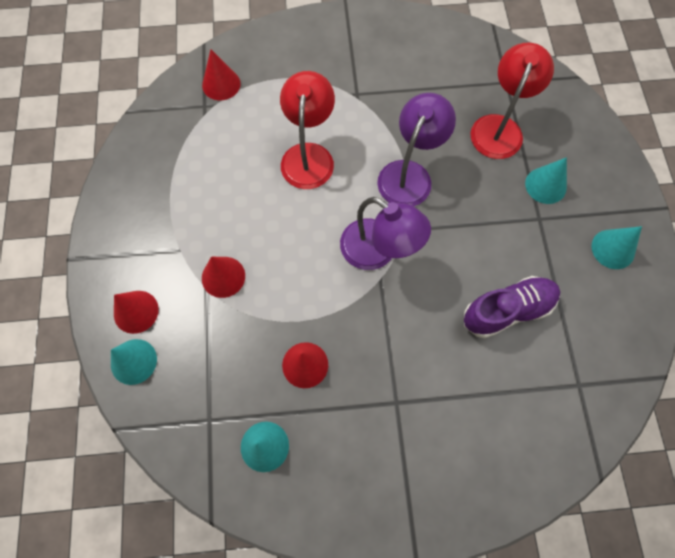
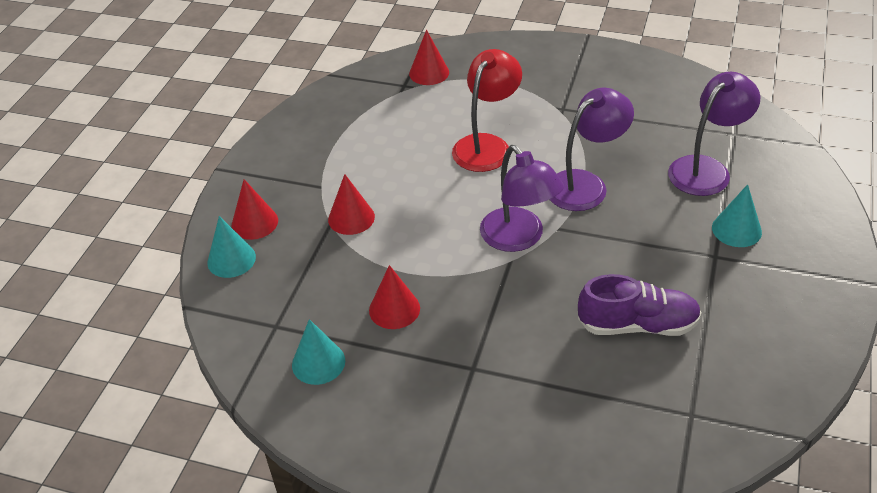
camera: 25 degrees right, 25 degrees down
red lamp [470,43,554,159] -> purple lamp [668,72,760,196]
turquoise cone [592,226,642,269] -> none

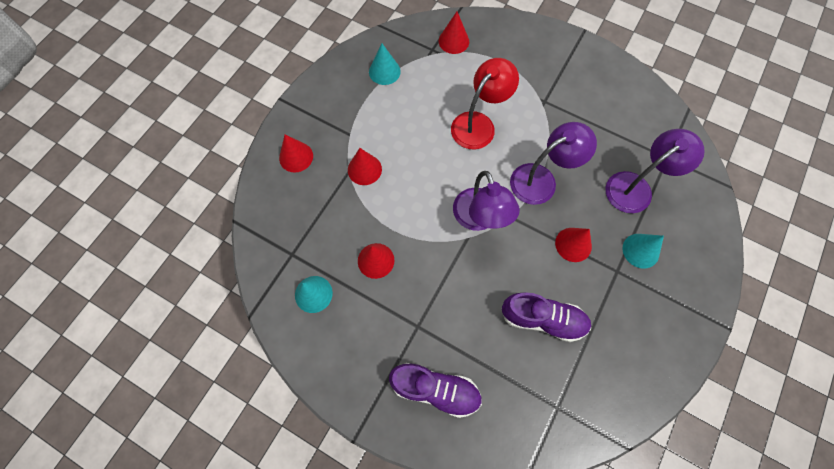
camera: 10 degrees right, 25 degrees up
turquoise cone [207,216,256,278] -> turquoise cone moved to [369,44,401,85]
none -> purple shoe [389,363,482,418]
none -> red cone [555,228,592,262]

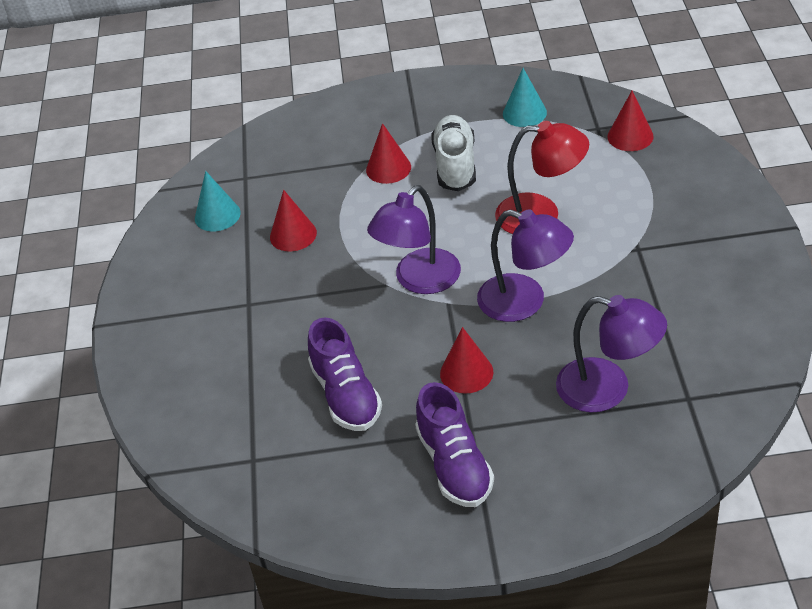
camera: 60 degrees right, 25 degrees down
red cone [279,134,313,172] -> none
purple shoe [389,363,482,418] -> purple shoe moved to [415,382,494,507]
turquoise cone [623,234,664,269] -> none
none -> white shoe [431,115,476,191]

